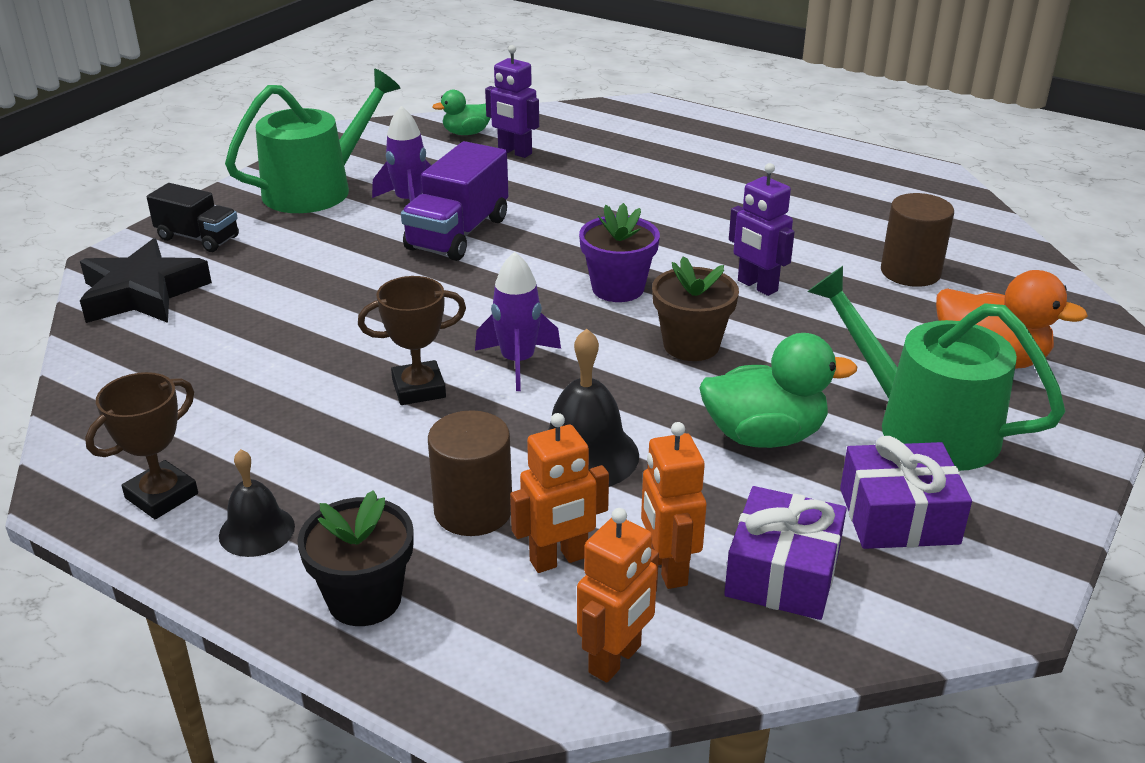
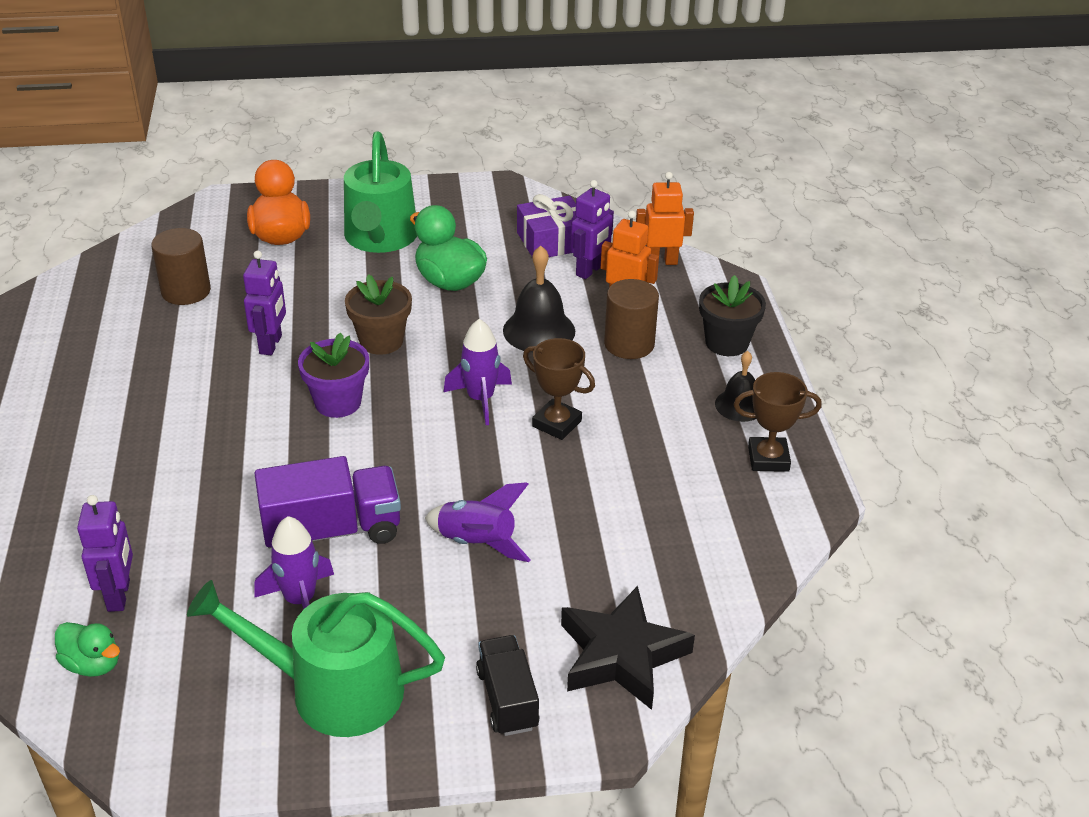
camera: 130 degrees left, 5 degrees up
orange robot [641,422,707,589] -> purple robot [571,180,614,279]
purple gift [840,436,972,549] -> none
none -> purple rocket [425,482,531,562]

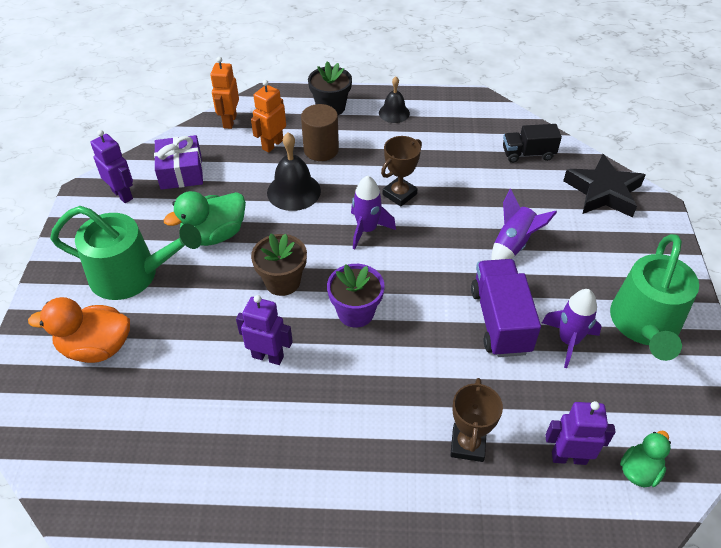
camera: 80 degrees left, 10 degrees up
brown cylinder [151,228,211,305] -> none
black truck [476,635,540,736] -> black truck moved to [503,124,562,163]
purple robot [571,180,614,279] -> purple robot moved to [90,130,133,203]
brown trophy [733,372,822,472] -> brown trophy moved to [450,378,503,462]

